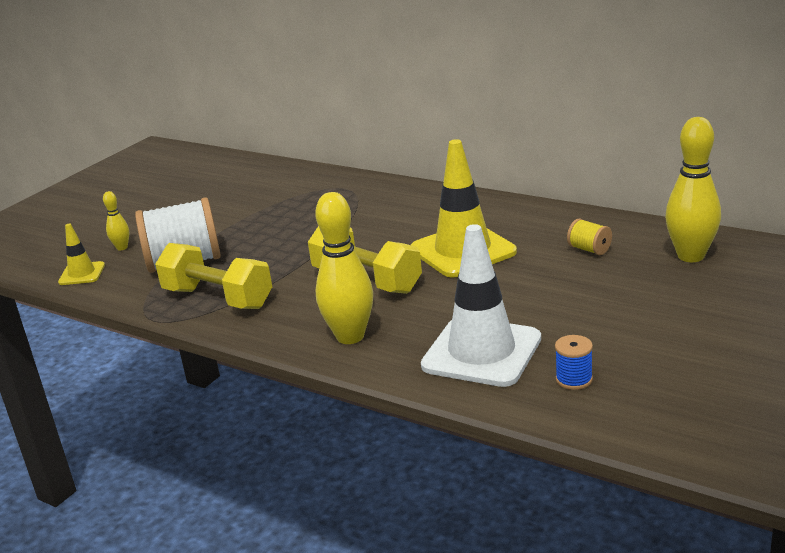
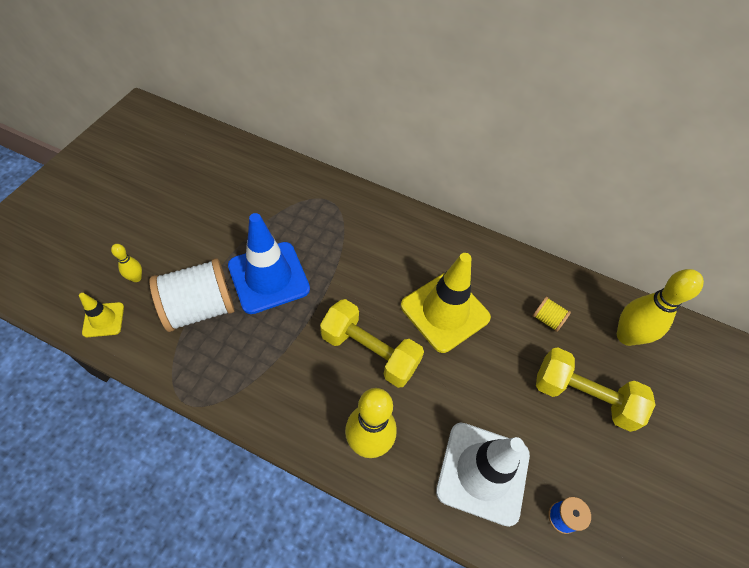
camera: 15 degrees left, 30 degrees up
yellow dumbbell [155,243,272,309] -> yellow dumbbell moved to [536,347,656,432]
none -> blue traffic cone [228,213,310,314]

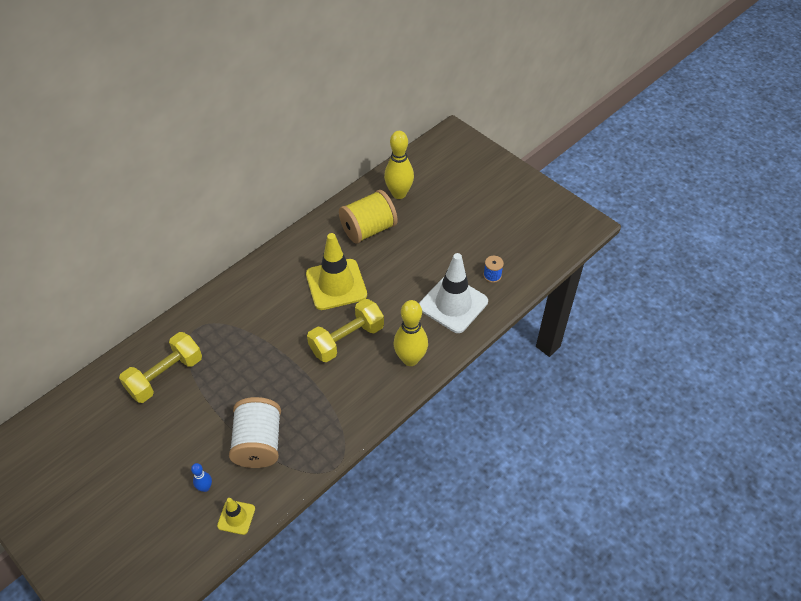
camera: 65 degrees left, 5 degrees down
yellow bowling pin [111,244,142,282] -> blue bowling pin [191,463,212,492]
blue traffic cone [228,213,310,314] -> none
yellow spool [533,296,571,332] -> yellow spool [339,190,398,244], size x2.23
yellow dumbbell [536,347,656,432] -> yellow dumbbell moved to [119,332,202,403]

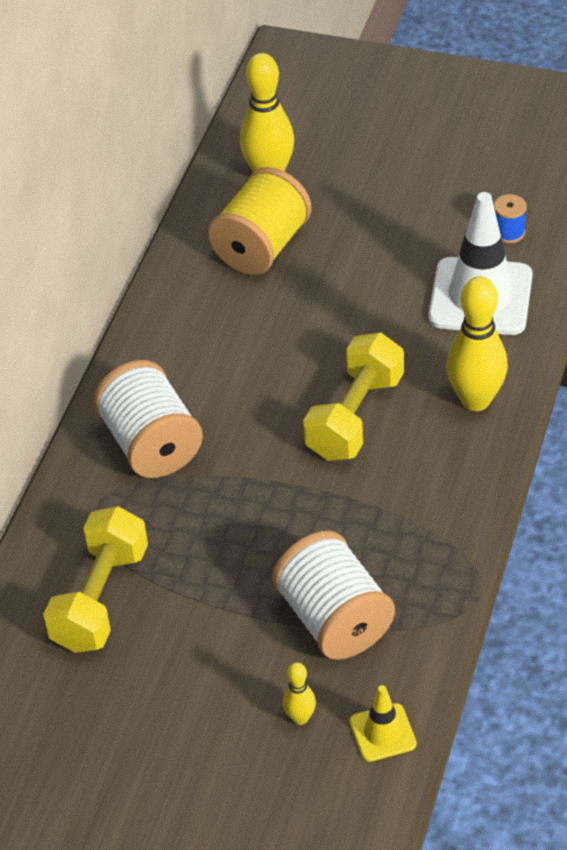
camera: 25 degrees left, 5 degrees down
blue bowling pin [191,463,212,492] -> yellow bowling pin [283,662,316,725]
yellow traffic cone [306,233,367,310] -> none
none -> white spool [93,360,203,478]

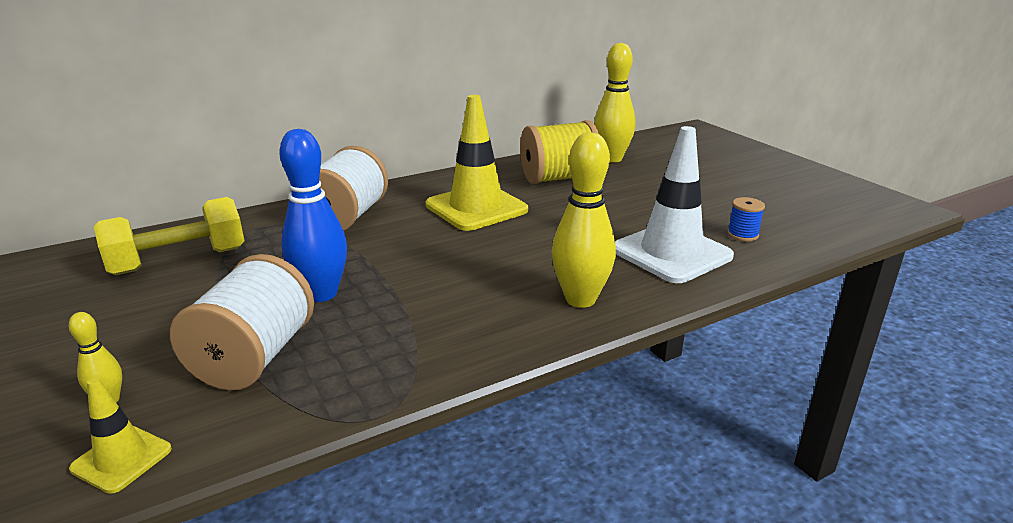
camera: 40 degrees right, 20 degrees down
yellow dumbbell [303,333,404,461] -> none
none -> blue bowling pin [279,129,347,302]
none -> yellow traffic cone [425,95,528,231]

